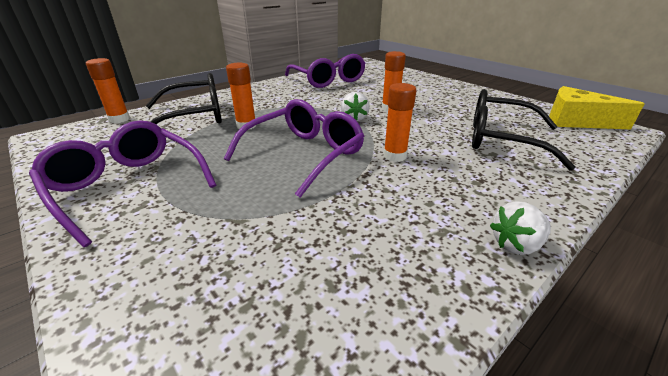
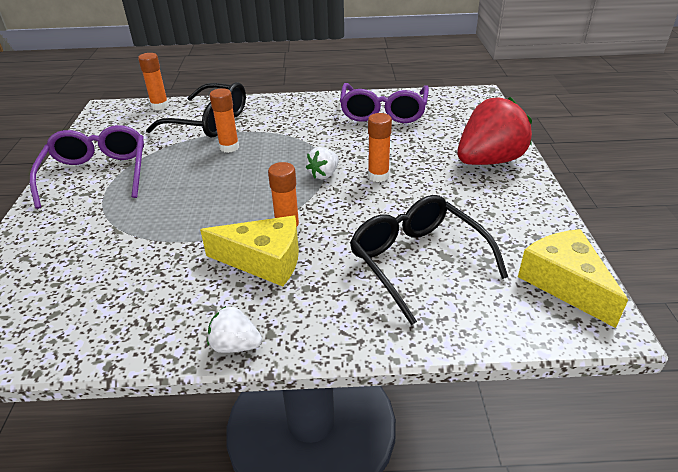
camera: 40 degrees right, 5 degrees up
purple glasses [224,99,364,198] -> none
none -> yellow cheese [200,216,299,286]
none -> red strawberry [457,97,532,165]

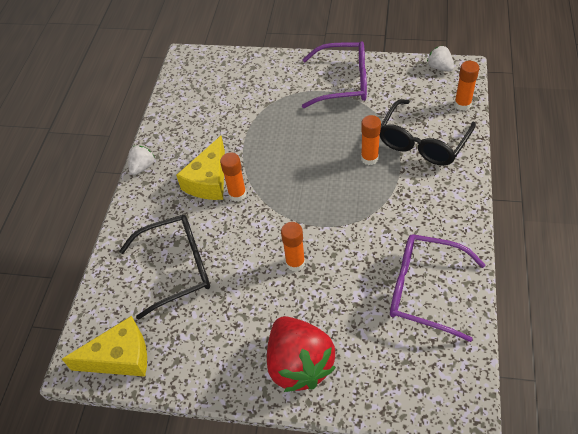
camera: 105 degrees right, 15 degrees up
white strawberry [306,147,339,179] -> white strawberry moved to [427,46,454,71]

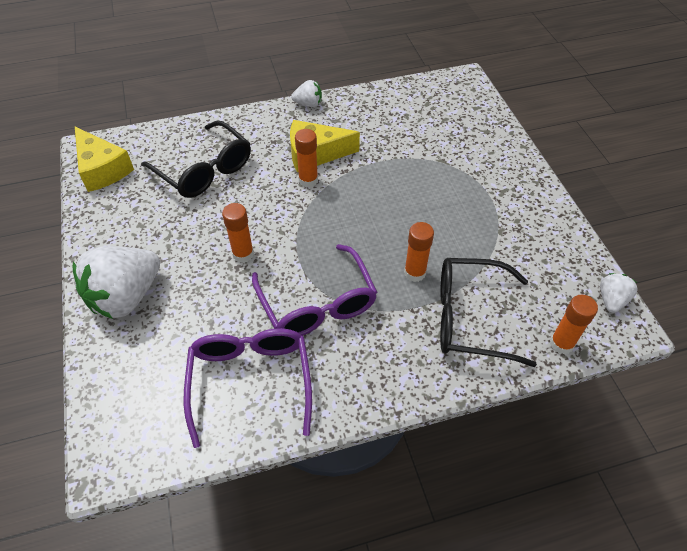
camera: 60 degrees right, 0 degrees up
red strawberry [267,316,336,392] -> white strawberry [72,246,160,319]
purple glasses [302,41,367,108] -> purple glasses moved to [252,244,377,336]

